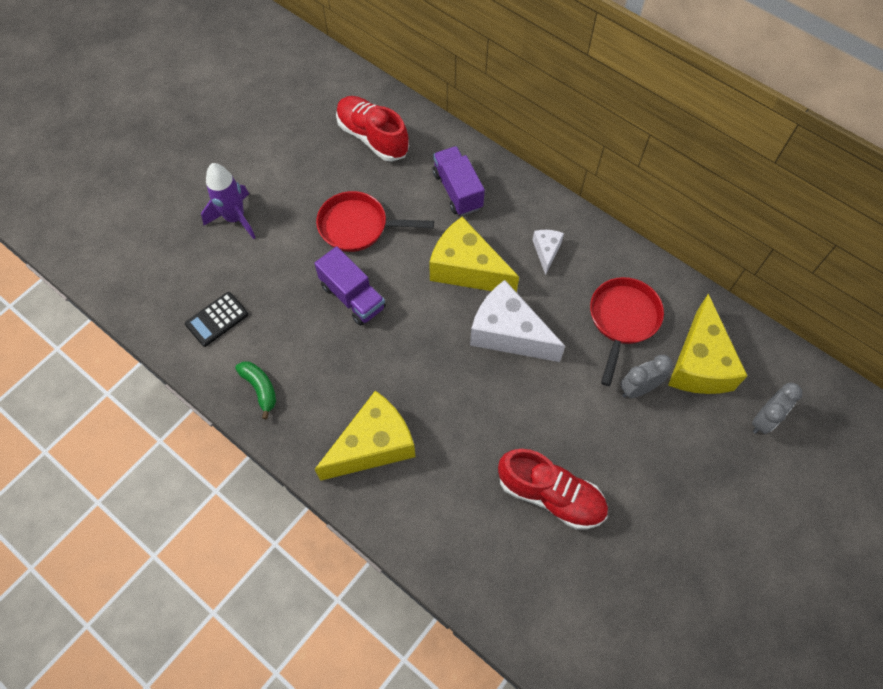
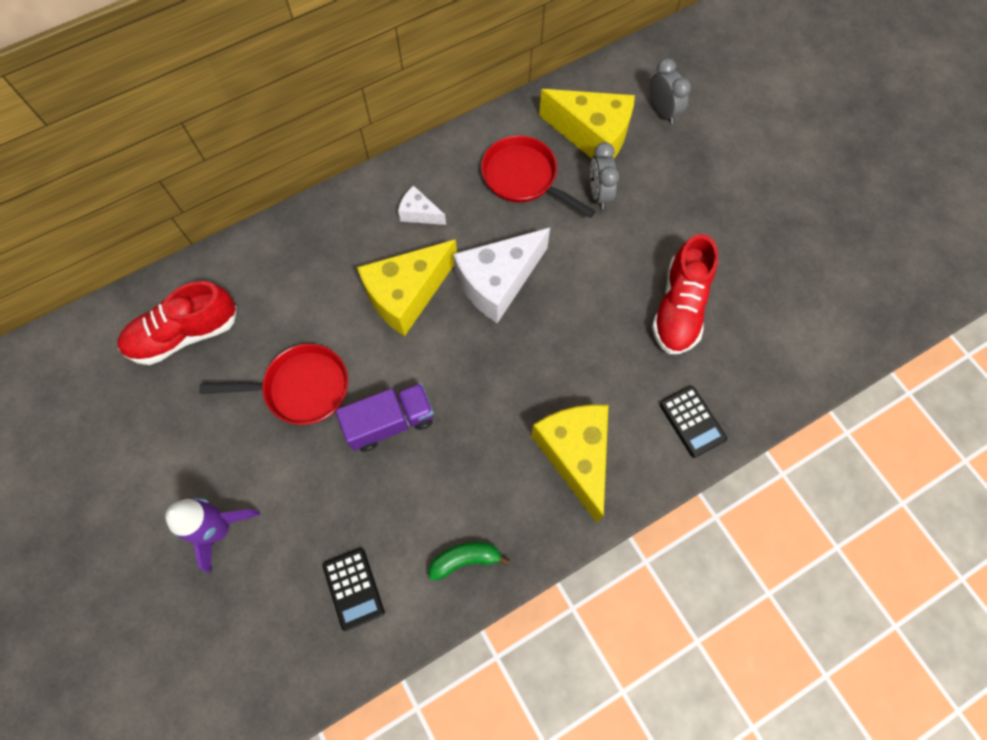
camera: 70 degrees left, 5 degrees up
red pan [316,191,434,252] -> red pan turned 120 degrees counterclockwise [199,344,348,425]
purple truck [433,146,485,216] -> none
red shoe [498,449,608,530] -> red shoe turned 150 degrees clockwise [652,234,718,354]
none -> black calculator [659,386,727,458]

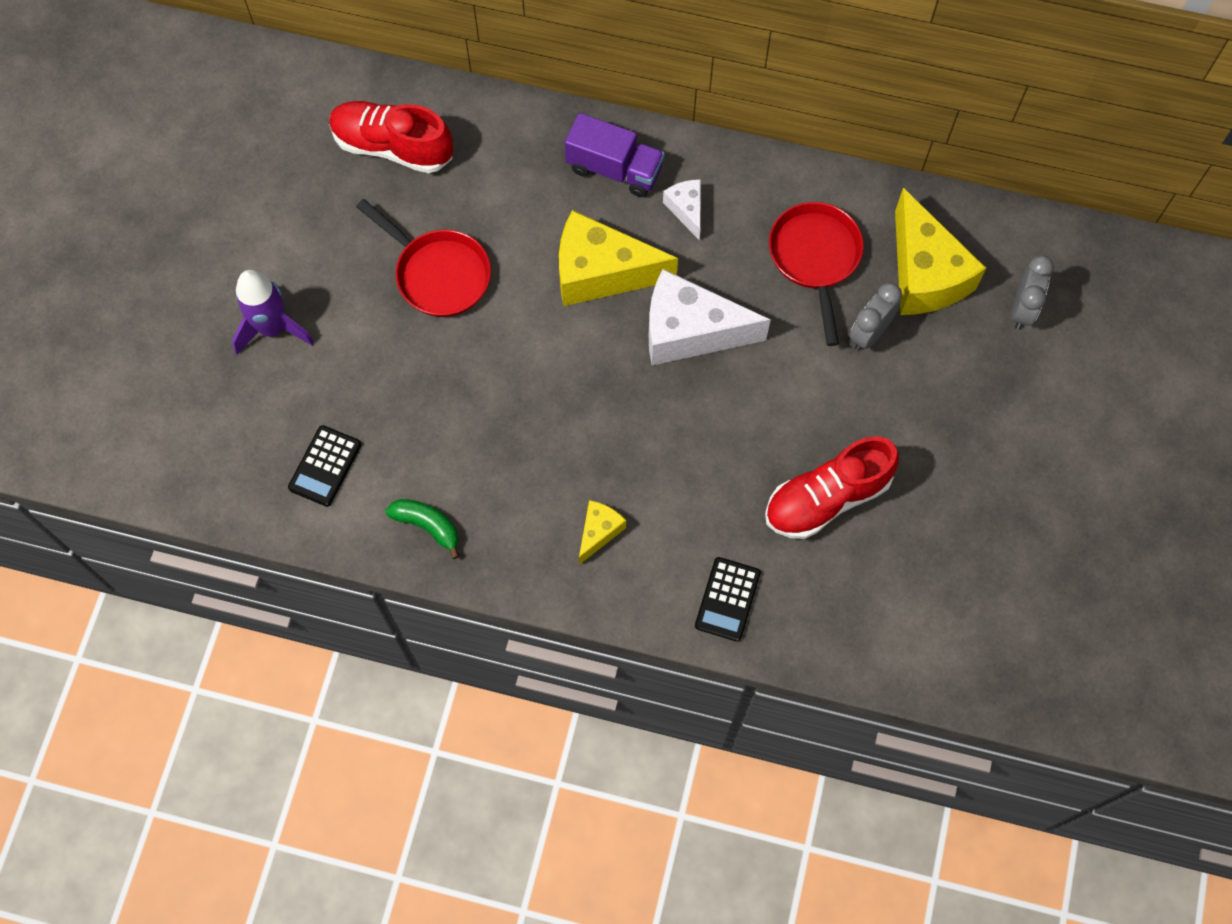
camera: 45 degrees right, 0 degrees up
purple truck [336,383,434,452] -> purple truck moved to [565,113,665,197]
yellow cheese [531,405,608,523] -> yellow cheese [579,500,626,565], size x0.49

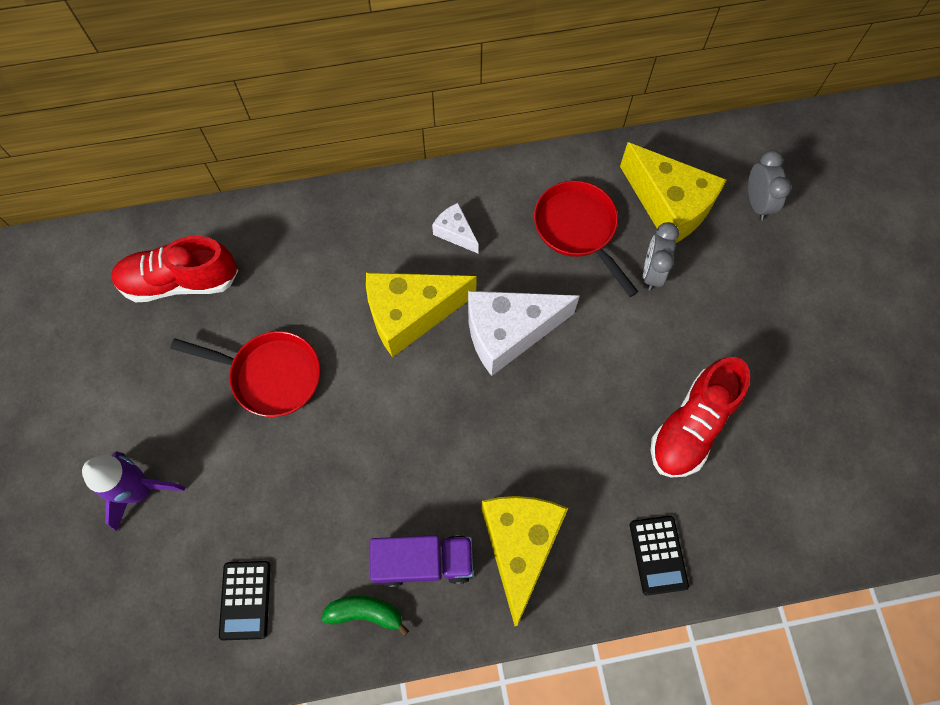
camera: 25 degrees left, 0 degrees up
purple truck [565,113,665,197] -> purple truck moved to [370,535,473,587]
yellow cheese [579,500,626,565] -> yellow cheese [481,496,568,626], size x2.05

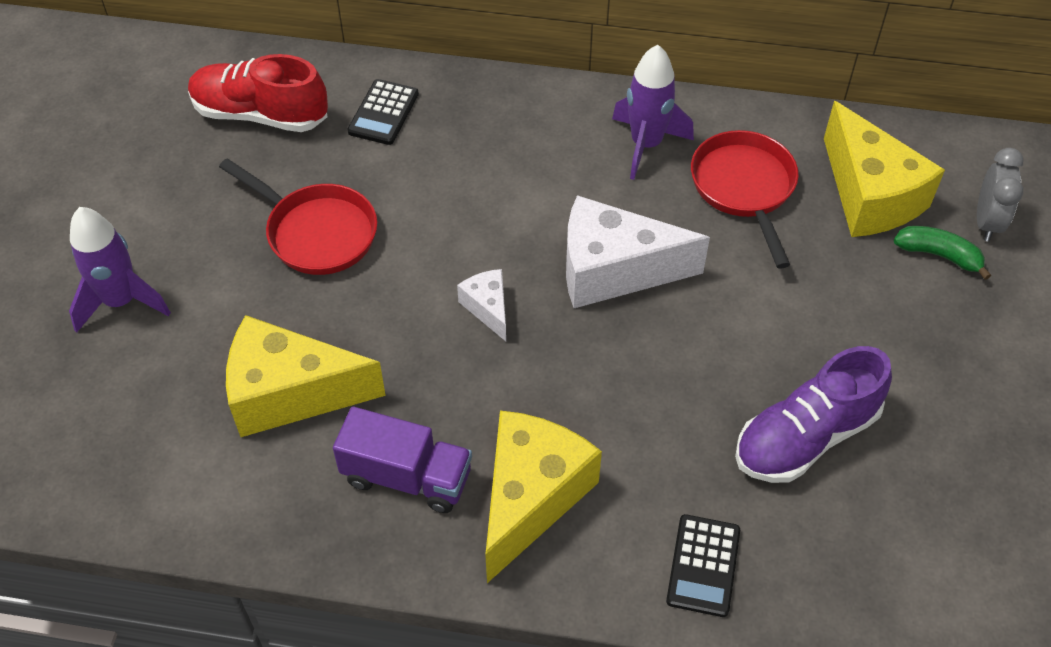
camera: 20 degrees right, 15 degrees down
black calculator [219,561,271,640] -> black calculator moved to [347,79,419,145]
green banana [321,596,409,636] -> green banana moved to [894,226,991,280]
yellow cheese [366,272,477,357] -> yellow cheese moved to [226,315,386,437]
white cheese [432,203,479,253] -> white cheese moved to [457,269,506,341]
grey clock [643,222,679,291] -> none
red shoe [651,357,750,477] -> purple shoe [735,346,892,483]
none -> purple rocket [612,45,694,180]

